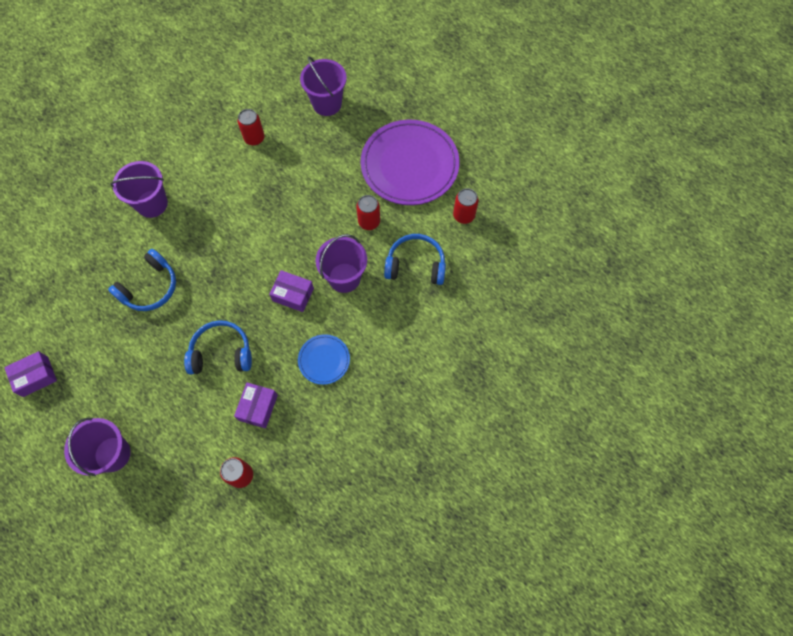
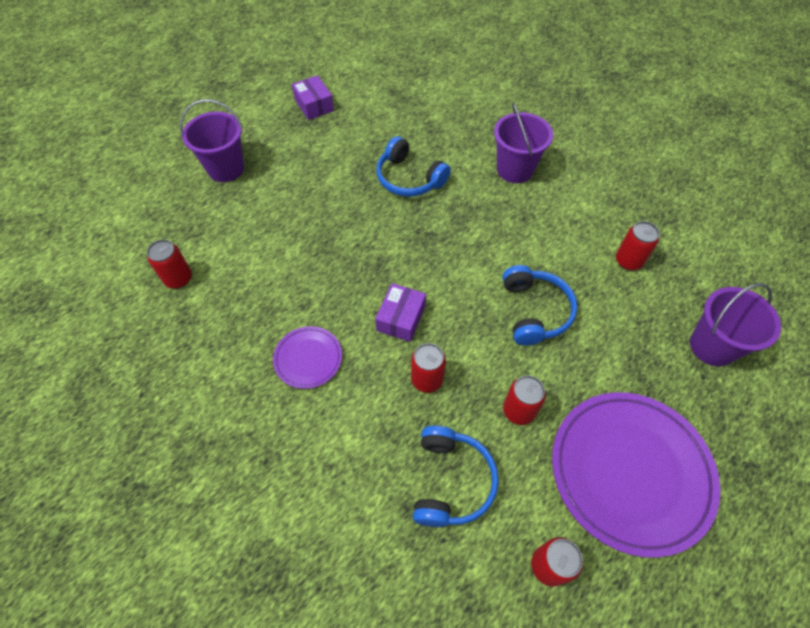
camera: 90 degrees right, 10 degrees down
blue headphones [184,320,252,375] -> blue headphones moved to [502,265,578,346]
purple box [234,382,278,428] -> none
blue plate [298,334,350,385] -> purple plate [273,326,342,389]
purple bucket [316,234,367,293] -> red can [411,343,446,393]

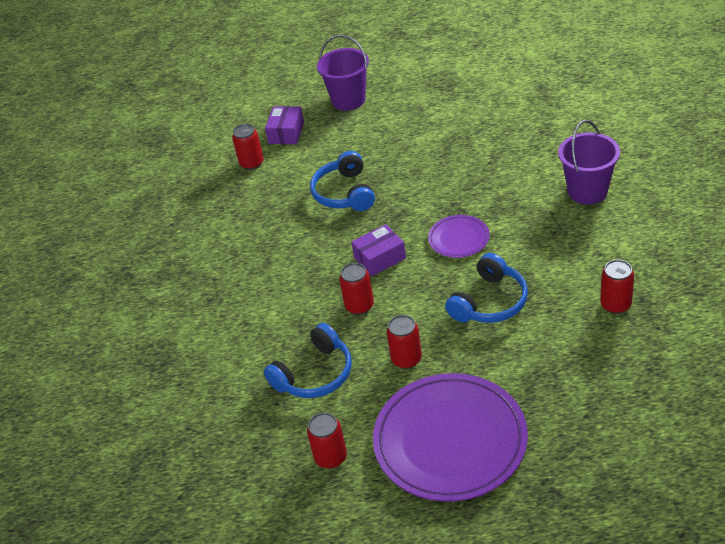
camera: 45 degrees right, 15 degrees down
purple plate [273,326,342,389] -> purple plate moved to [428,215,490,258]
purple box [292,75,334,120] -> purple box moved to [265,106,304,144]
blue headphones [376,136,451,197] -> blue headphones moved to [310,151,375,211]
purple bucket [690,283,781,366] -> none

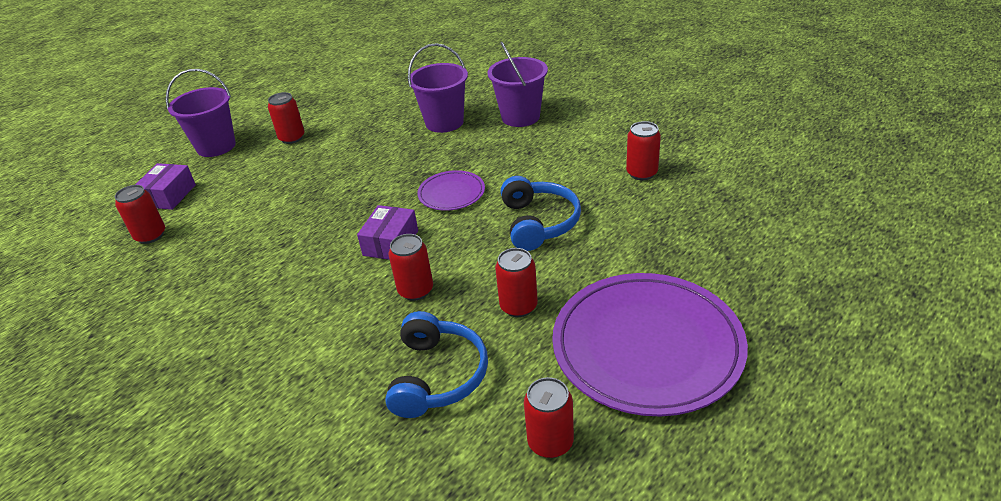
camera: 45 degrees left, 5 degrees down
purple box [265,106,304,144] -> purple box turned 45 degrees clockwise [135,163,196,210]
blue headphones [310,151,375,211] -> none
none -> red can [268,92,305,144]
none -> purple bucket [408,43,468,133]

